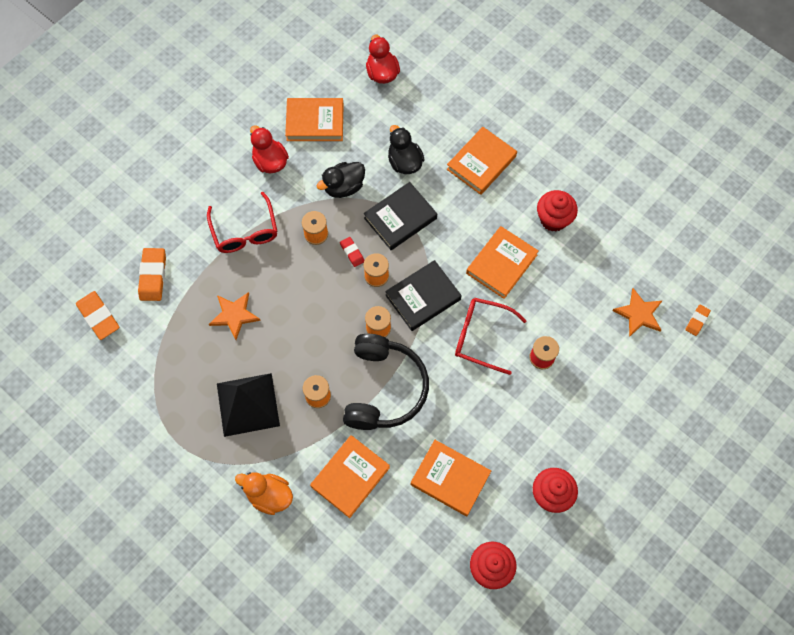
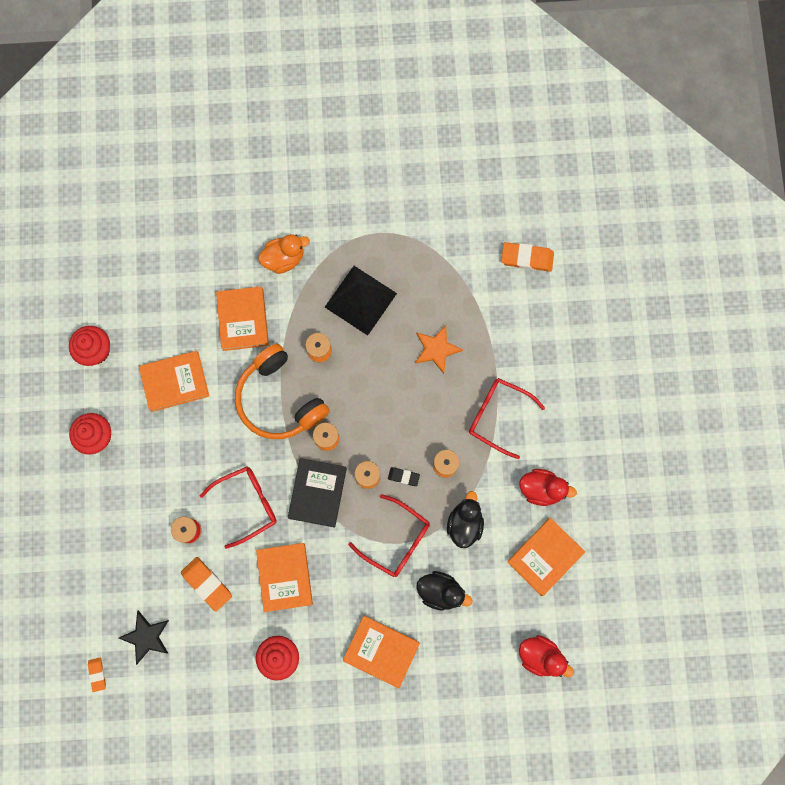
camera: 135 degrees right, 10 degrees up
orange eraser [138,248,166,301] -> orange eraser moved to [181,557,232,612]
red eraser [340,237,364,267] -> black eraser [388,467,420,486]
black headphones [343,334,429,430] -> orange headphones [235,344,330,439]
black book [363,182,437,250] -> red glasses [348,494,430,577]
orange book [447,127,517,195] -> orange book turned 60 degrees counterclockwise [343,616,420,688]
orange star [612,288,662,337] -> black star [119,611,169,665]

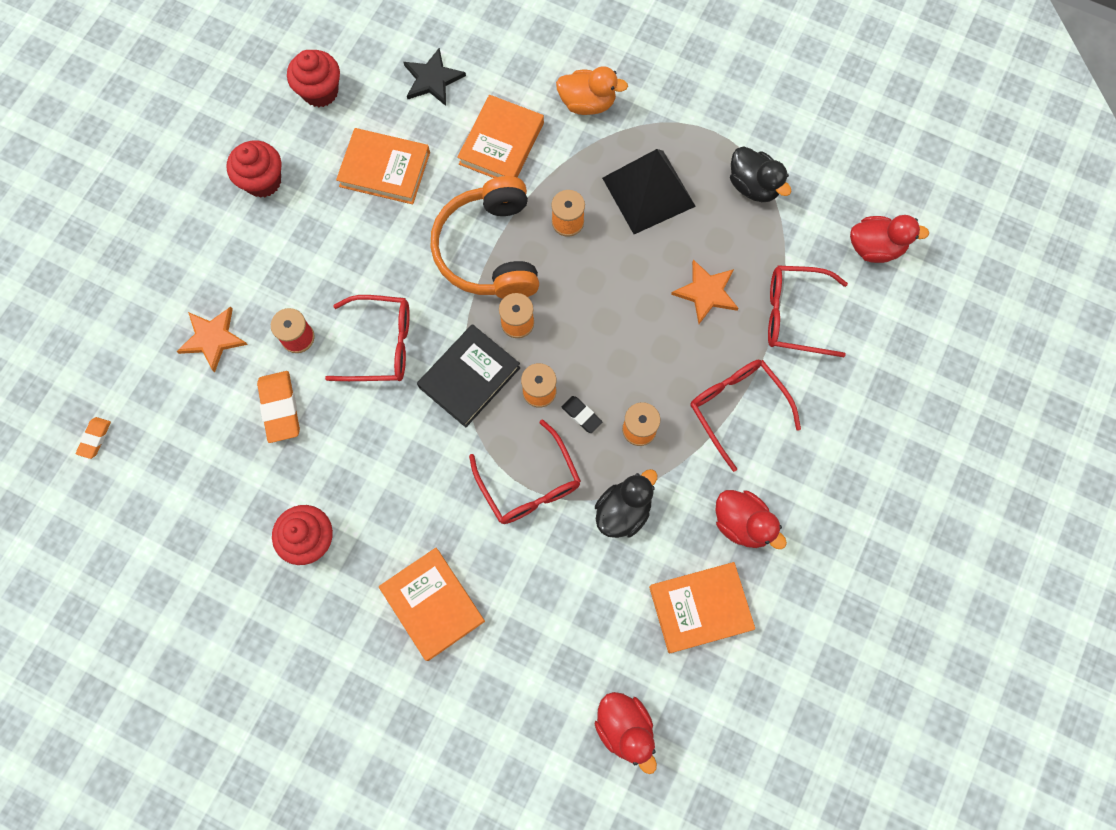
camera: 30 degrees right, 5 degrees down
black star [119,611,169,665] -> black star moved to [403,48,466,106]
orange book [256,543,313,612] -> none
black duck [416,571,473,611] -> black duck moved to [730,146,791,202]
orange eraser [501,242,554,272] -> red duck [850,215,929,263]
none -> orange star [176,307,248,373]
none -> red glasses [768,265,848,357]

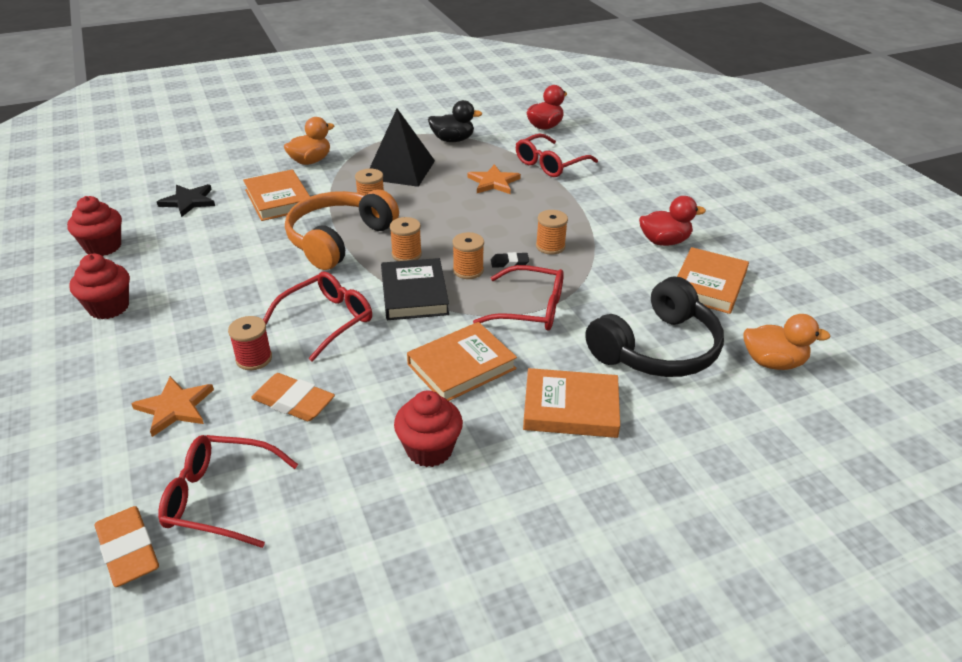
camera: 50 degrees left, 35 degrees down
orange eraser [76,417,111,459] -> orange eraser [95,506,159,587], size x1.77
orange book [336,128,430,205] -> orange book moved to [407,322,517,401]
orange headphones [430,176,539,299] -> orange headphones turned 90 degrees clockwise [285,189,399,270]
black duck [595,469,657,538] -> none
red duck [595,692,657,774] -> orange duck [743,314,831,370]
red glasses [690,360,801,472] -> red glasses moved to [158,435,298,548]
none -> black headphones [585,277,724,377]

